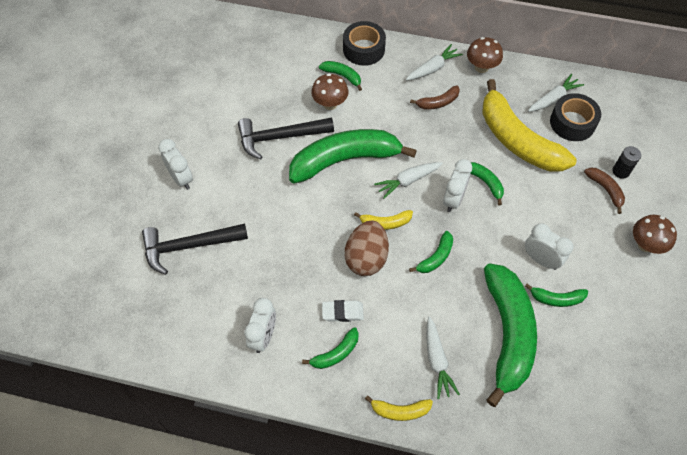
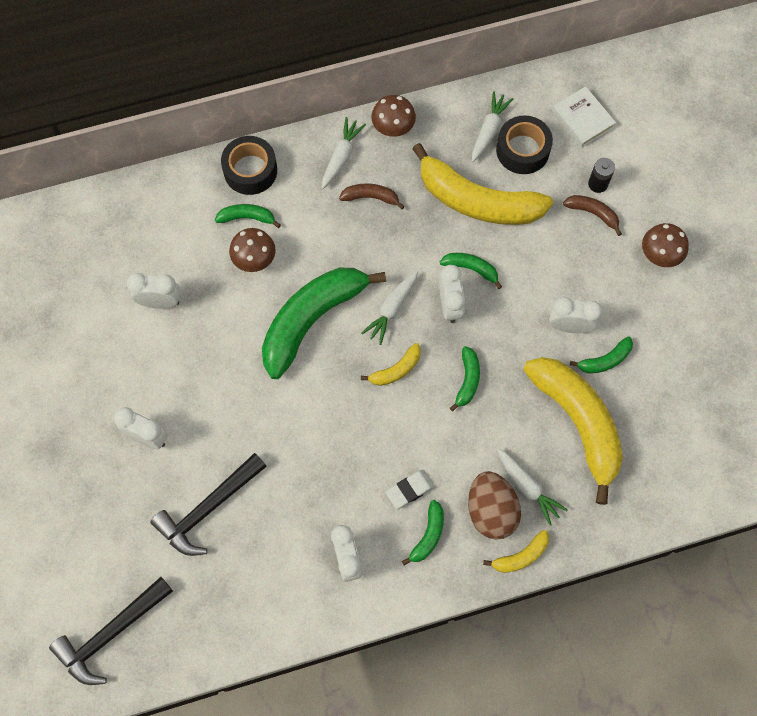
camera: 30 degrees left, 10 degrees up
black hammer [238,117,334,160] -> black hammer moved to [49,577,173,685]
brown egg [345,221,389,276] -> brown egg moved to [468,471,521,539]
brown banana [410,85,460,110] -> brown banana turned 120 degrees counterclockwise [339,183,405,209]
green banana [484,263,537,407] -> yellow banana [523,357,623,505]
none -> white clock [127,273,180,309]
none -> white book [552,86,616,147]

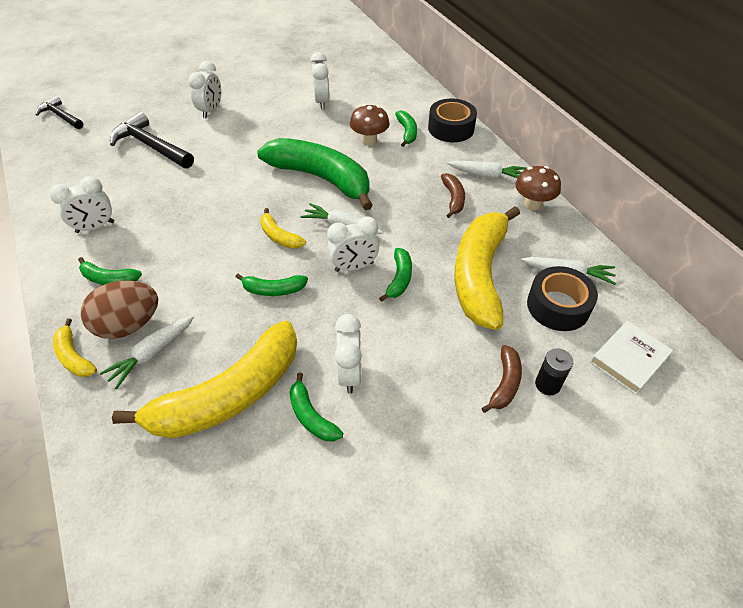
camera: 80 degrees right, 20 degrees down
black hammer [49,577,173,685] -> black hammer [35,96,83,129], size x0.64
white eraser [386,470,435,509] -> none
brown mushroom [642,223,689,267] -> none

